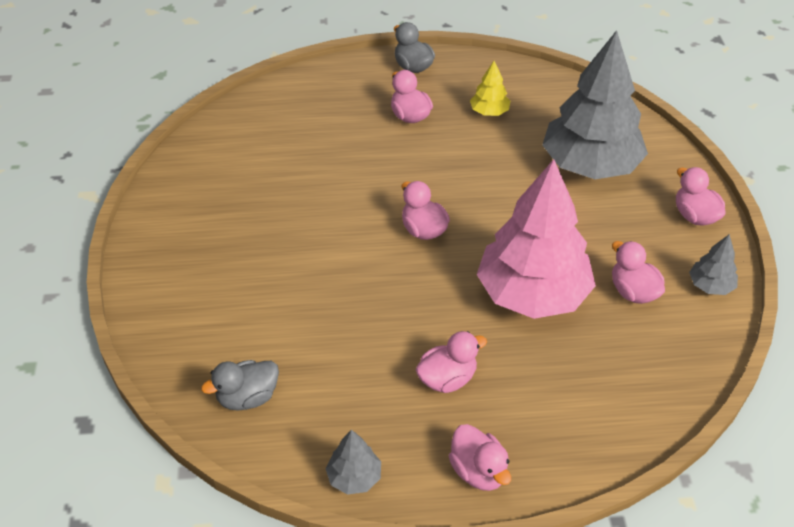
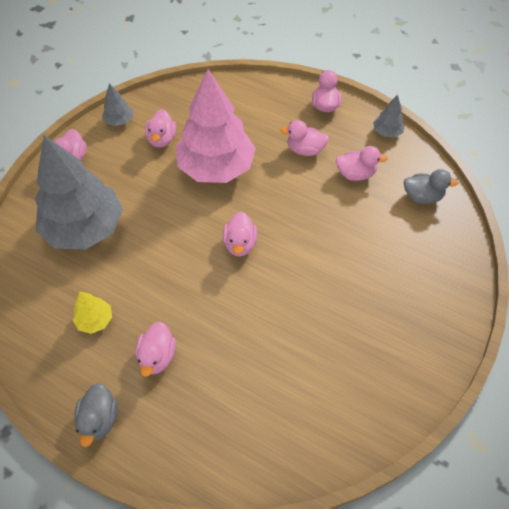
camera: 145 degrees left, 10 degrees up
none -> pink duck [336,146,388,181]

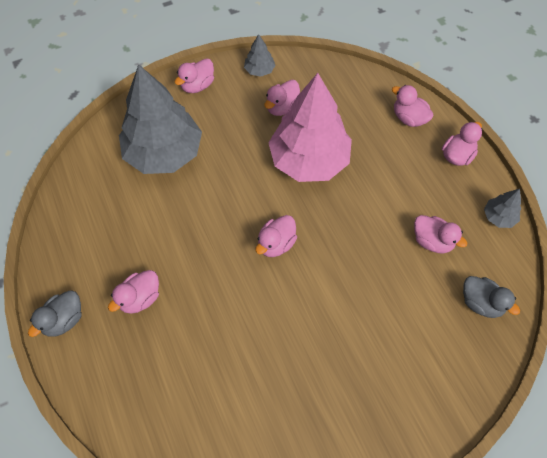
camera: 35 degrees right, 5 degrees up
yellow tree [73,292,112,334] -> none
pink duck [280,120,329,156] -> pink duck moved to [392,85,434,127]

